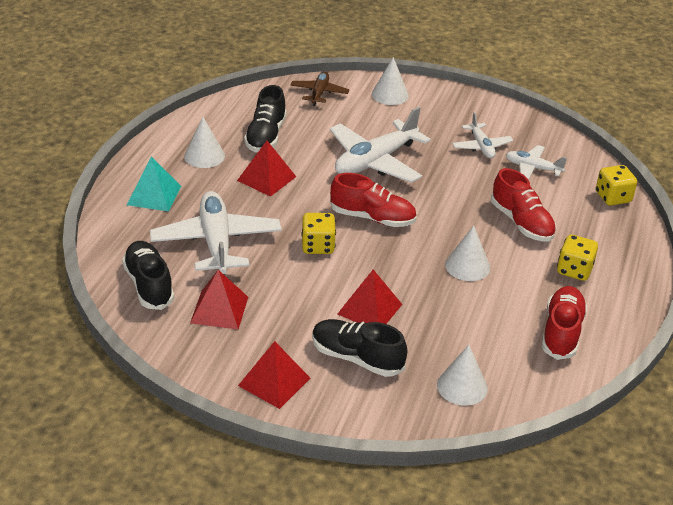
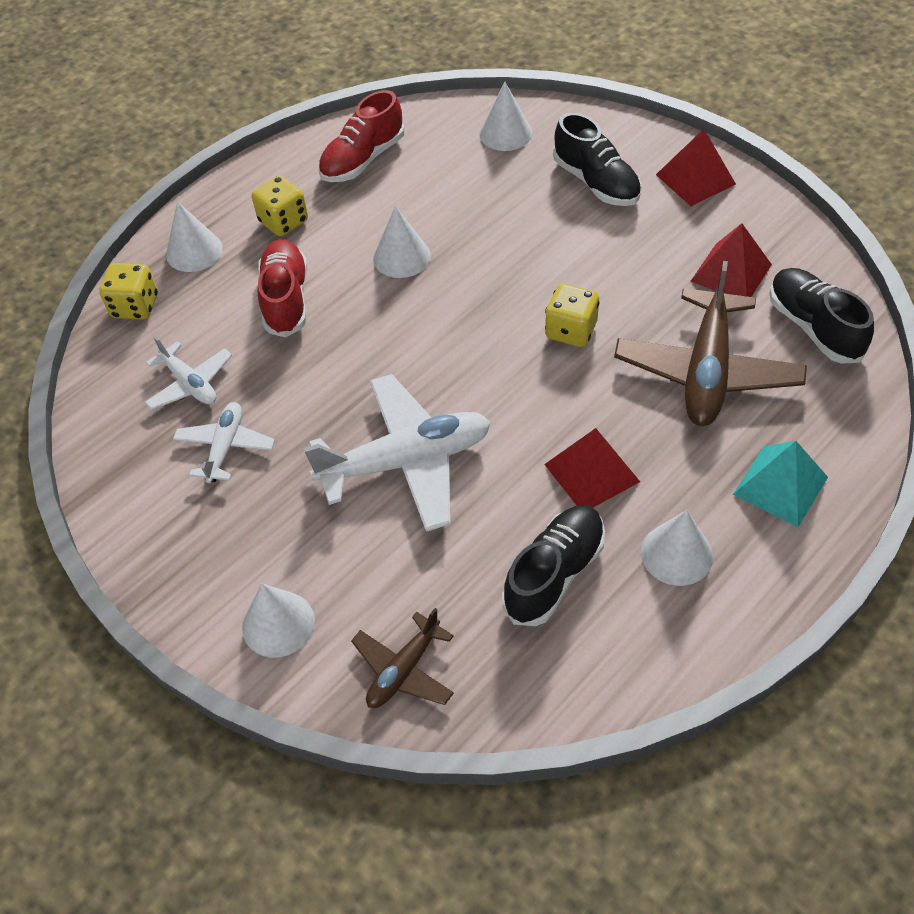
camera: 150 degrees left, 15 degrees up
black shoe [122,241,174,310] -> black shoe turned 150 degrees clockwise [769,268,874,364]
white plane [150,191,282,275] -> brown plane [614,261,807,426]
red shoe [330,173,417,227] -> none
red pyramid [338,269,402,324] -> none
none -> white cone [166,201,223,272]

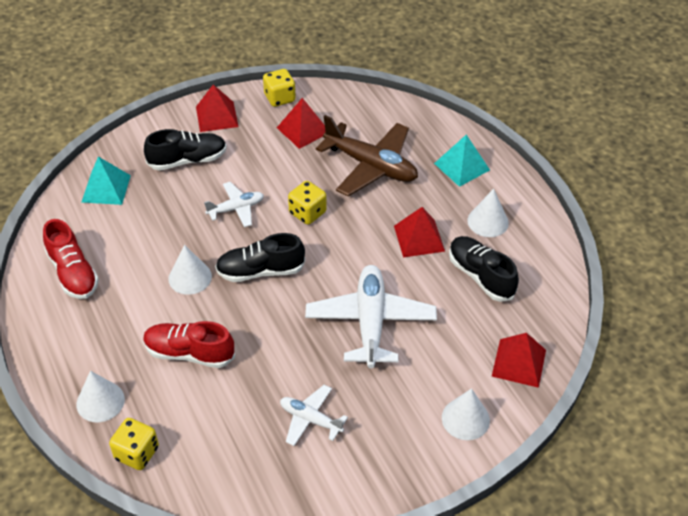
camera: 75 degrees left, 5 degrees down
white plane [144,336,232,410] -> white plane moved to [204,182,264,227]
yellow dice [252,175,308,236] -> yellow dice moved to [263,69,296,107]
brown plane [351,608,454,708] -> red pyramid [492,333,546,388]
white cone [480,82,532,151] -> turquoise pyramid [82,157,131,205]
black shoe [769,268,874,364] -> black shoe moved to [215,233,305,282]

